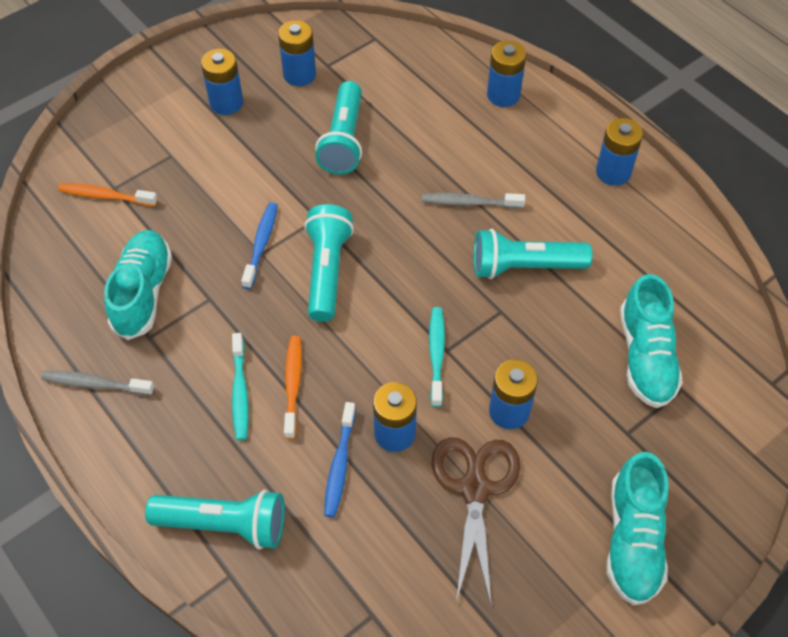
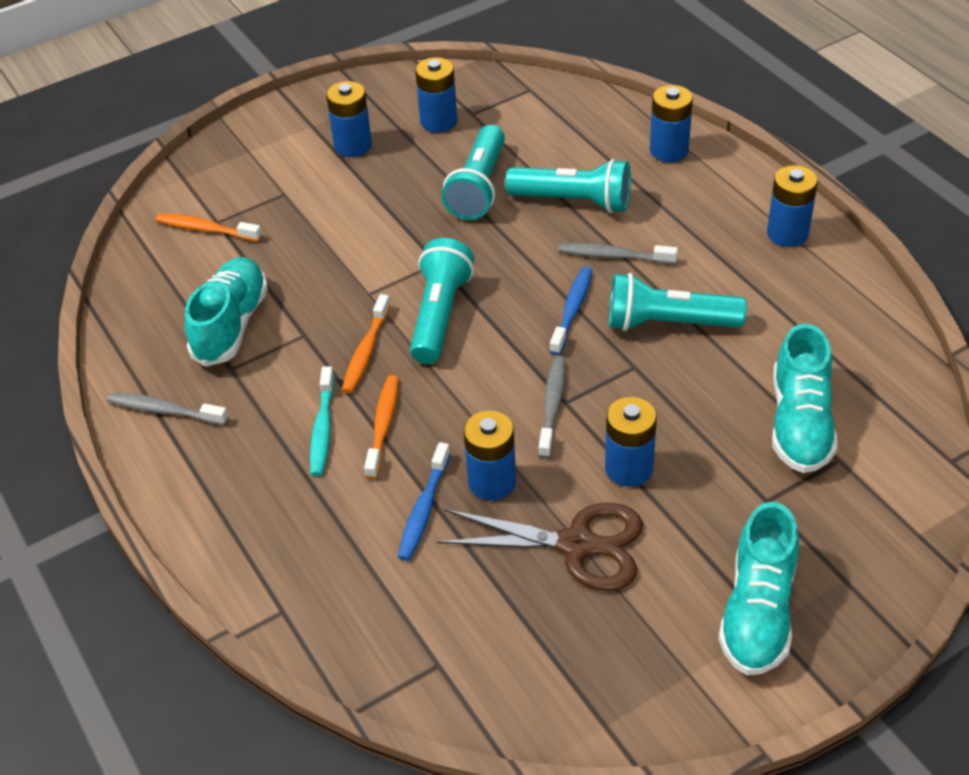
camera: 10 degrees right, 10 degrees down
turquoise flashlight [145,490,285,549] -> turquoise flashlight moved to [505,159,631,213]
blue toothbrush [241,202,278,289] -> blue toothbrush moved to [549,267,593,355]
turquoise toothbrush [429,307,445,407] -> grey toothbrush [538,356,566,458]
brown scissors [431,437,520,604] -> brown scissors turned 90 degrees clockwise [437,503,643,591]
none -> orange toothbrush [342,294,391,393]

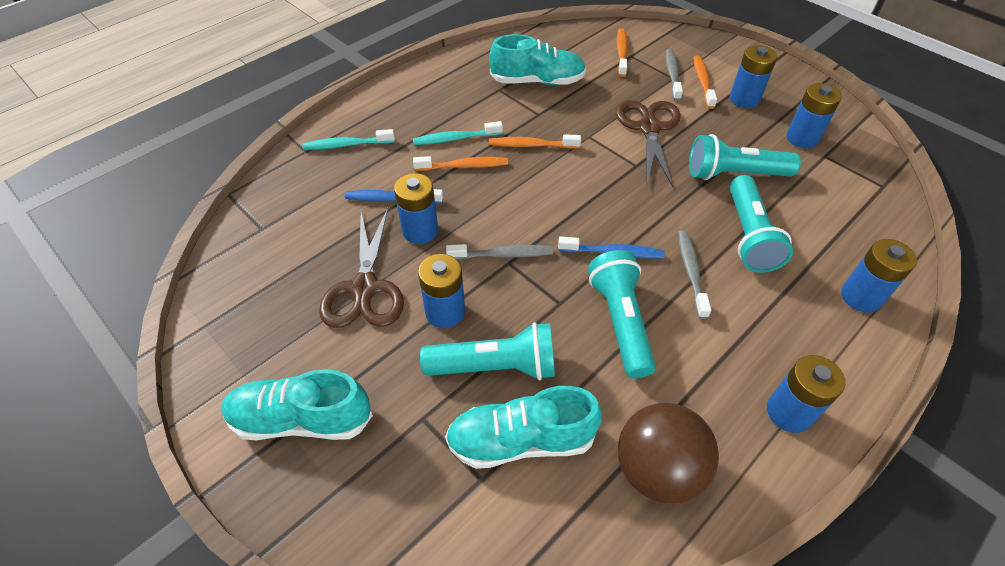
camera: 75 degrees right, 5 degrees up
grey toothbrush [107,392,228,425] -> grey toothbrush moved to [666,49,683,101]
turquoise flashlight [410,238,474,364] -> turquoise flashlight moved to [420,322,555,380]
none -> turquoise toothbrush [302,129,395,150]
none -> brown scissors [616,100,681,187]
none -> brown ball [618,403,719,503]
none -> orange toothbrush [693,55,717,109]

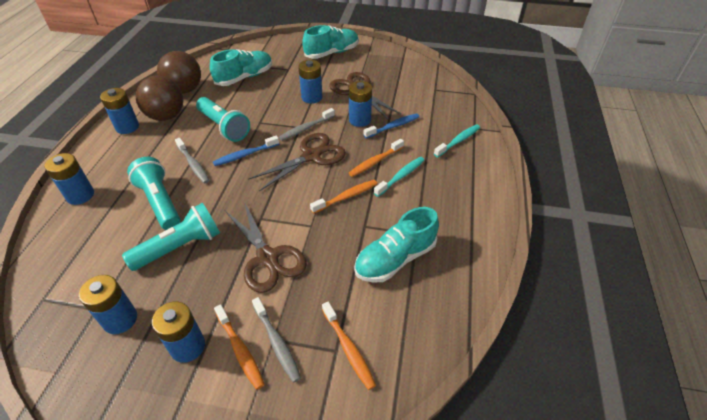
camera: 145 degrees right, 5 degrees down
turquoise flashlight [420,322,555,380] -> none
none -> brown ball [136,75,183,121]
none -> brown scissors [248,133,346,191]

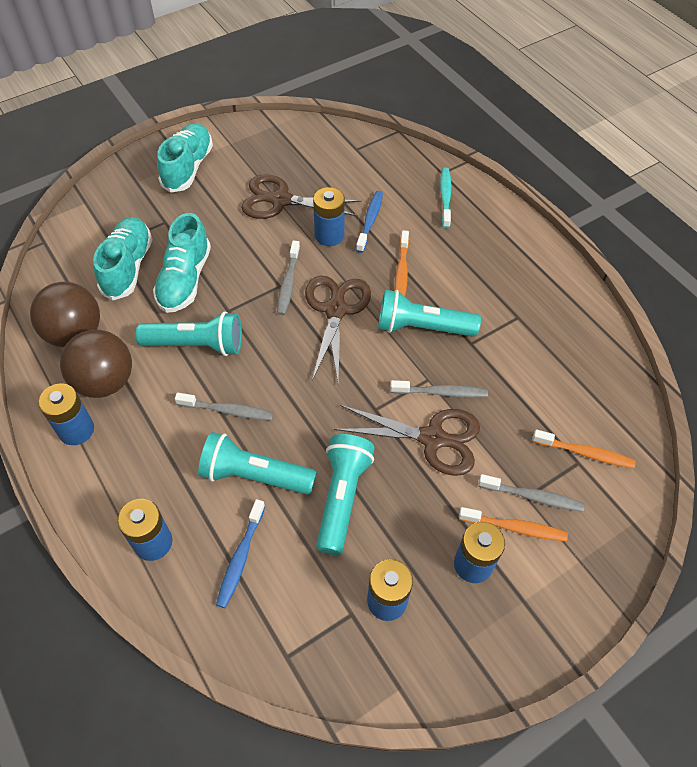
camera: 45 degrees left, 10 degrees up
blue toothbrush [213,136,279,166] -> blue toothbrush moved to [216,499,265,608]
blue battery [298,60,323,104] -> none
orange toothbrush [310,180,377,214] -> turquoise flashlight [378,290,481,337]
turquoise shoe [354,207,439,283] -> turquoise shoe moved to [153,213,211,313]
turquoise toothbrush [374,157,424,197] -> none
none -> grey toothbrush [390,380,488,398]

